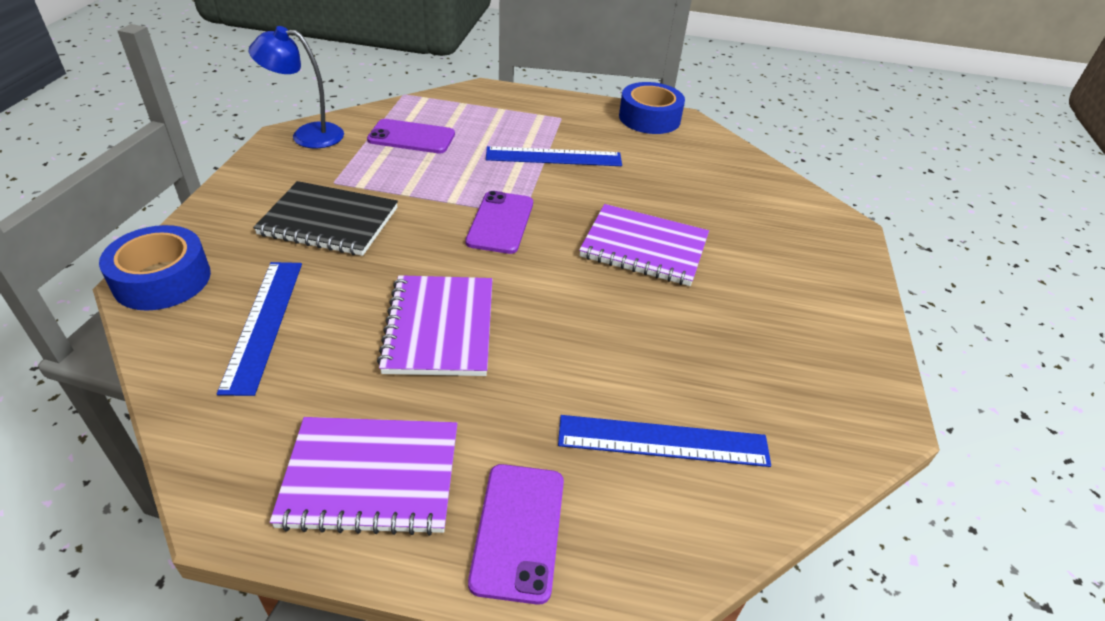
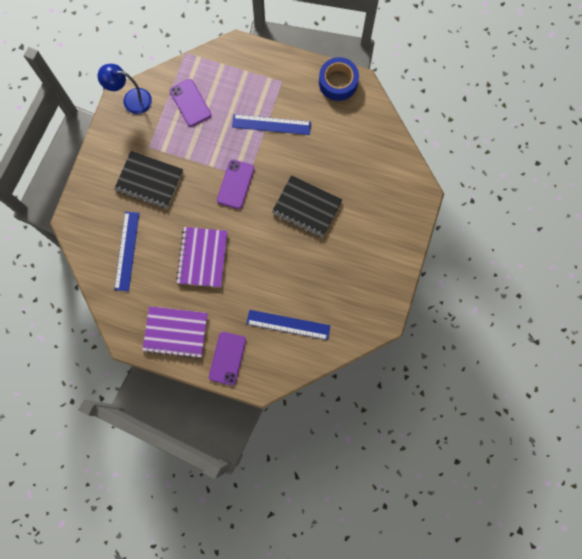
camera: 10 degrees right, 35 degrees up
blue tape [99,225,211,311] -> none
purple phone [367,119,455,153] -> purple phone turned 45 degrees clockwise [170,79,211,127]
purple notebook [579,204,709,286] -> black notebook [272,175,342,237]

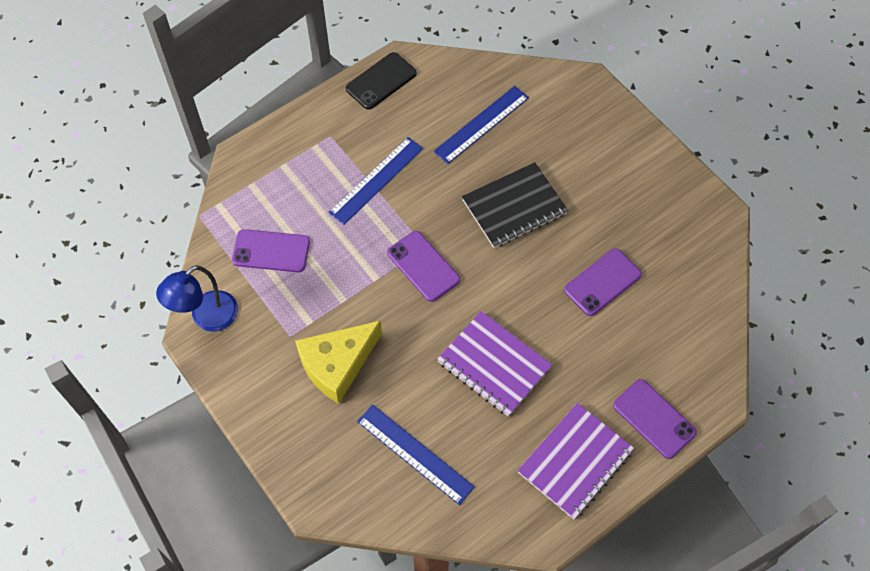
camera: 55 degrees left, 15 degrees down
black notebook [114,151,183,208] -> yellow cheese [295,320,382,404]
blue ruler [246,310,331,340] -> blue ruler moved to [434,86,529,164]
blue tape [319,57,359,101] -> black phone [346,52,416,110]
none -> purple phone [564,248,642,316]

